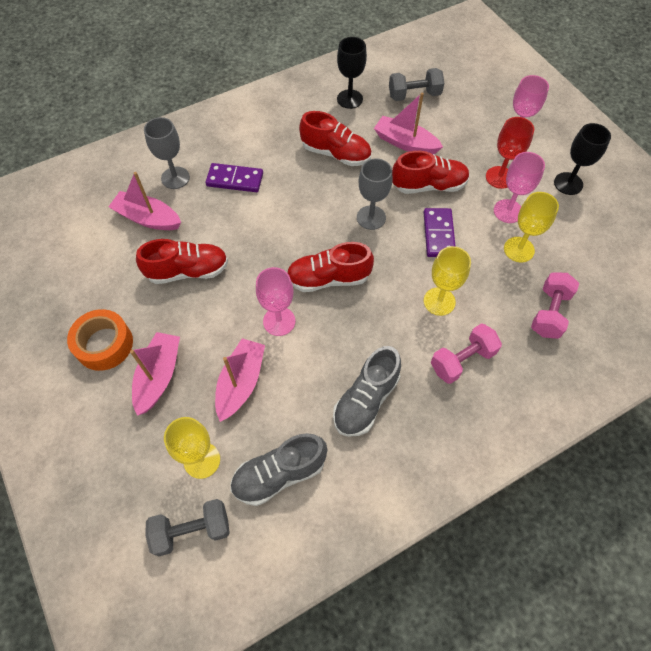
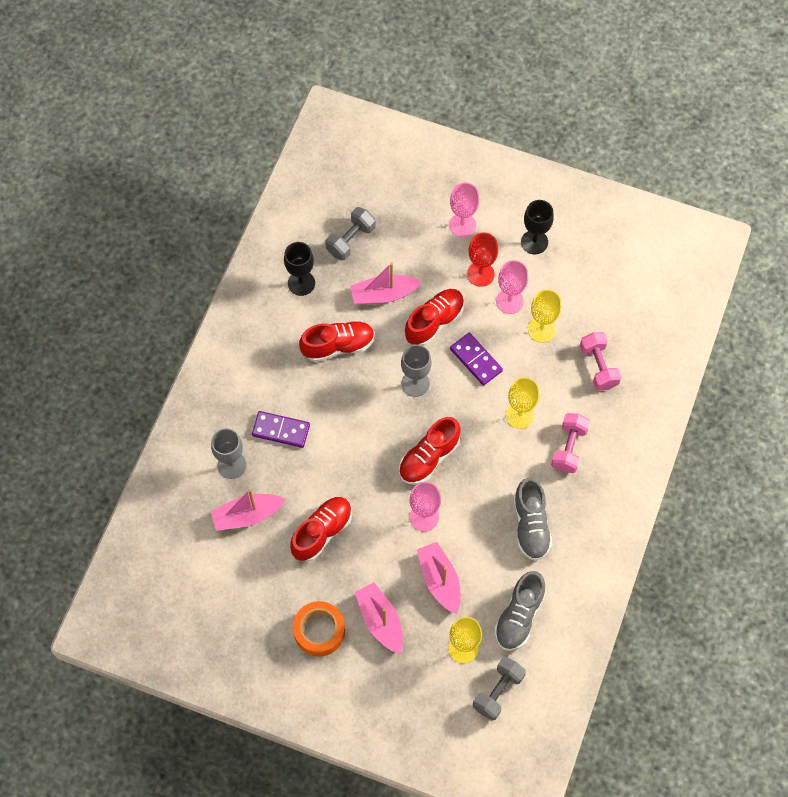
camera: 40 degrees left, 5 degrees up
purple domino [206,163,263,192] -> purple domino turned 45 degrees clockwise [252,411,310,448]

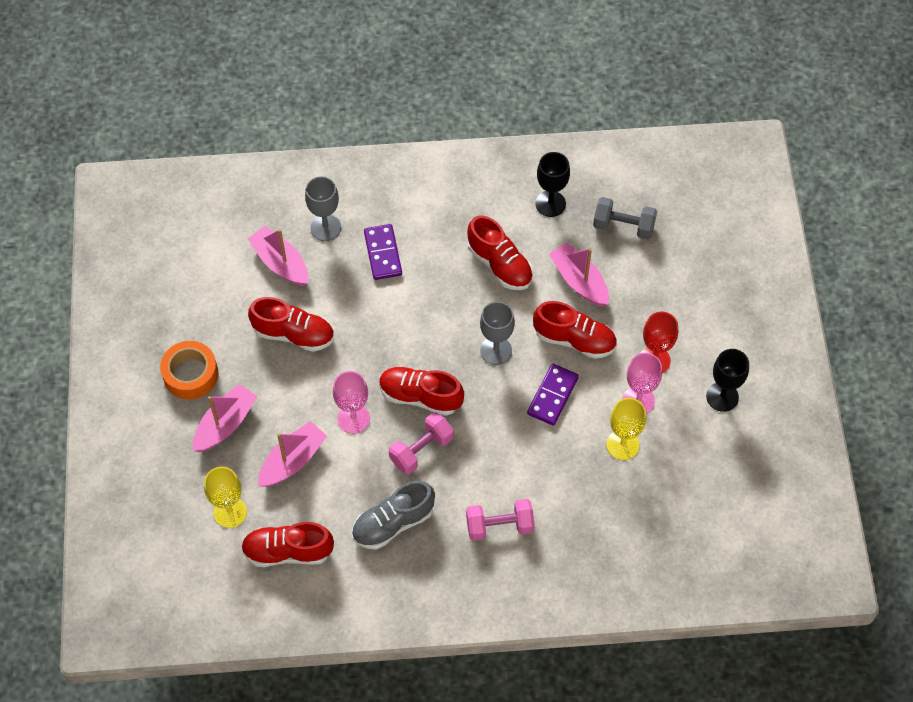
camera: 65 degrees right, 5 degrees down
pink goblet [449,183,479,237] -> none
grey dumbbell [473,657,526,721] -> none
grey shoe [494,571,546,651] -> red shoe [241,522,334,567]
yellow goblet [506,377,539,429] -> none
pink dumbbell [580,332,622,390] -> pink dumbbell moved to [389,412,453,474]

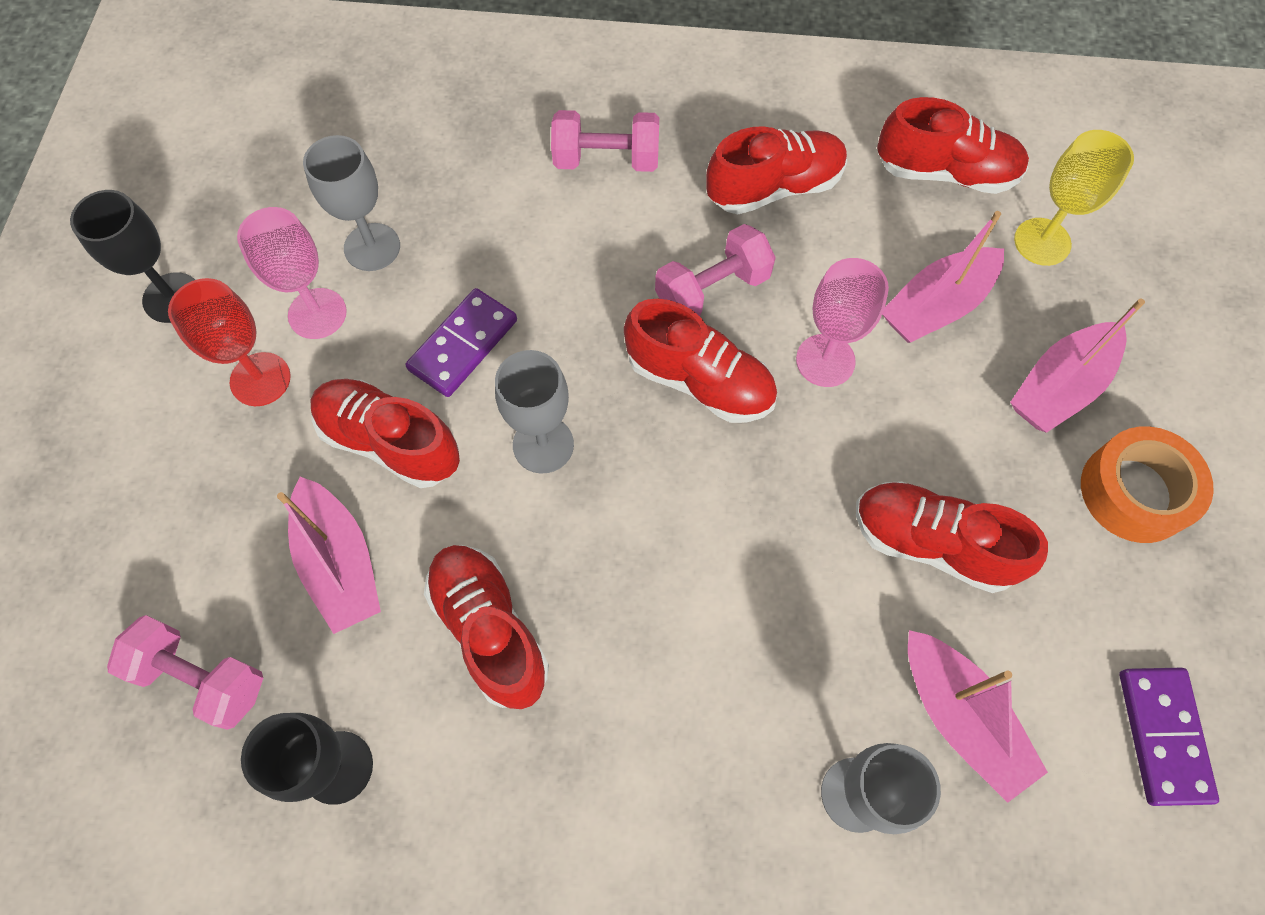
camera: 170 degrees left, 5 degrees up
grey shoe [352,481,435,549] -> red shoe [706,126,847,214]
purple domino [364,224,402,280] -> purple domino moved to [1119,668,1219,806]
grey dumbbell [593,197,657,240] -> pink dumbbell [107,615,263,730]
yellow goblet [606,398,646,460] -> grey goblet [303,135,400,271]

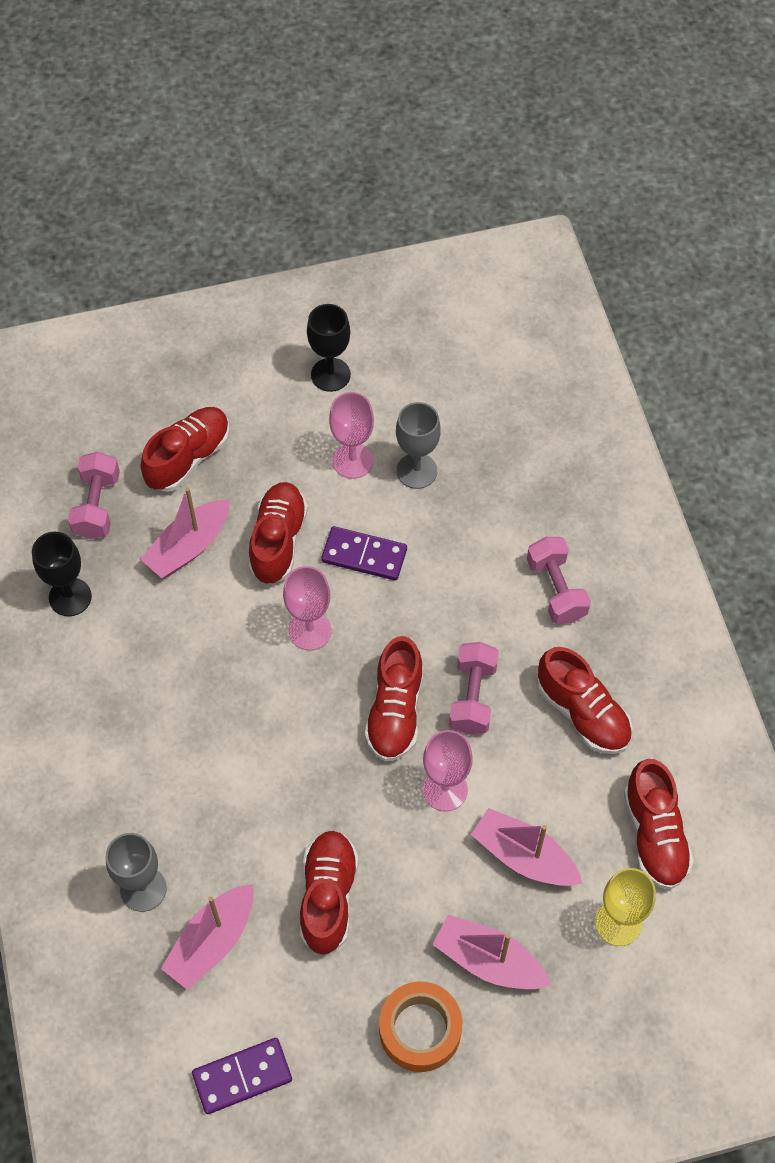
camera: 70 degrees right, 5 degrees down
red goblet [168,278,291,406] -> none
red shoe [424,545,549,709] -> red shoe moved to [141,407,230,492]
grey goblet [495,350,574,474] -> pink goblet [283,566,332,650]
pink dumbbell [655,224,776,316] -> pink dumbbell turned 60 degrees clockwise [449,642,499,734]

